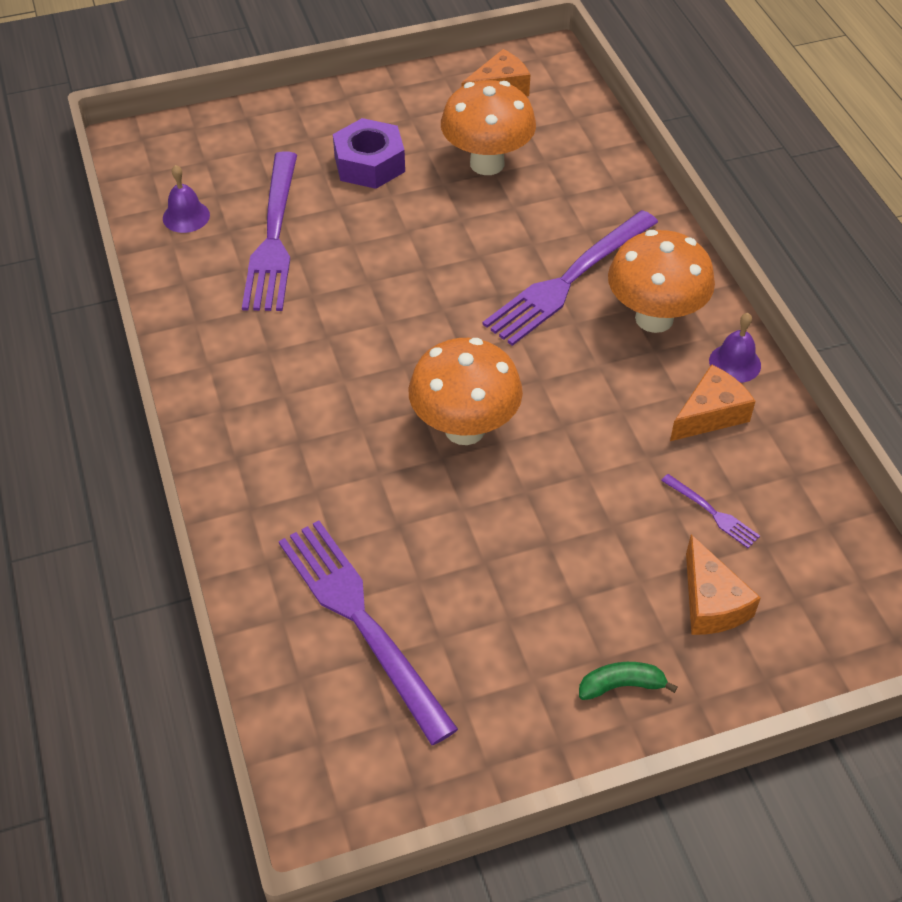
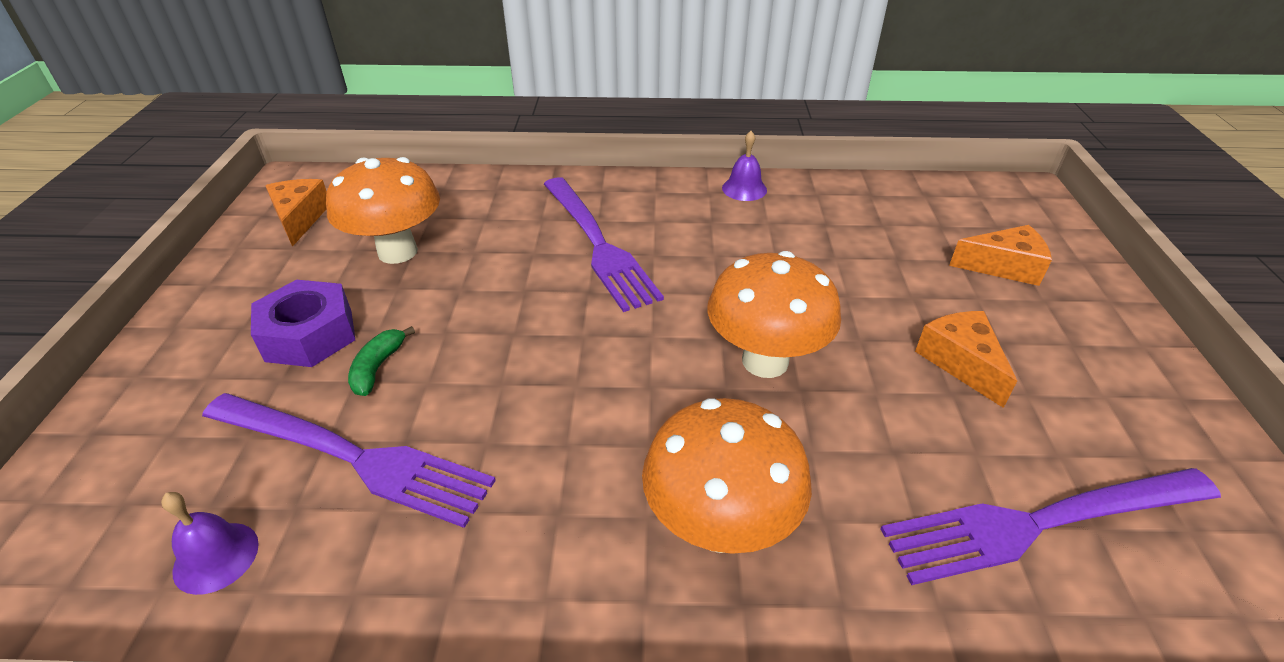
camera: 70 degrees left, 10 degrees down
green banana [579,662,678,700] -> green banana moved to [348,326,415,396]
orange mushroom [608,230,715,333] -> orange mushroom moved to [642,398,812,554]
purple fork [661,474,760,548] -> none
orange cheese [670,364,756,441] -> orange cheese moved to [915,311,1017,408]

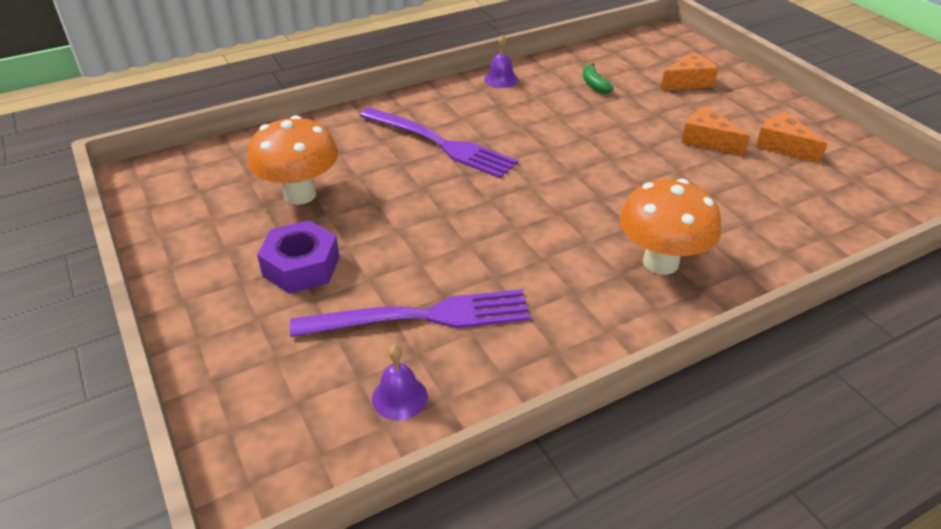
camera: 30 degrees left, 0 degrees up
orange cheese [265,179,327,247] -> orange cheese moved to [755,112,828,164]
green banana [348,326,415,396] -> green banana moved to [583,63,614,94]
orange mushroom [707,251,841,378] -> none
purple fork [881,468,1221,585] -> none

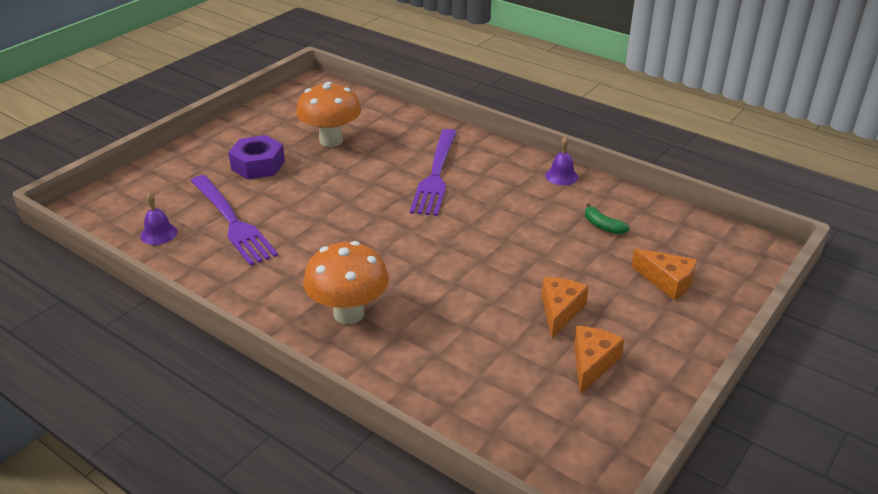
camera: 65 degrees right, 5 degrees down
green banana [583,63,614,94] -> green banana turned 90 degrees counterclockwise [585,203,630,234]

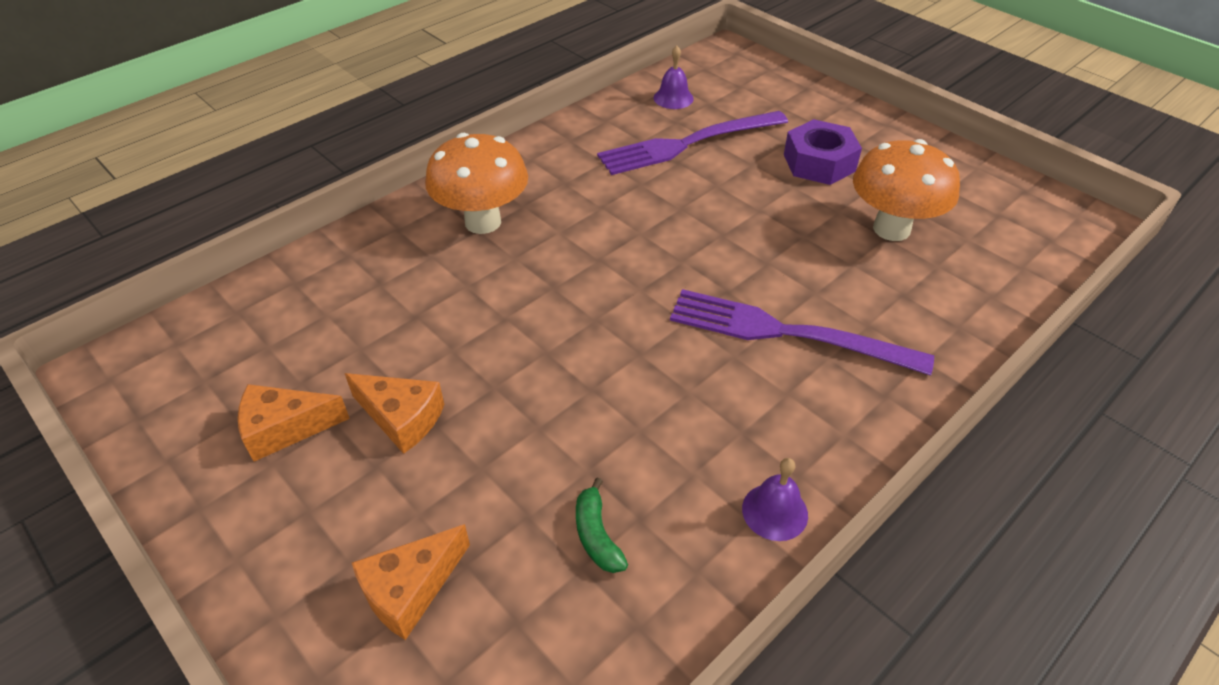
camera: 100 degrees right, 10 degrees up
orange cheese [574,326,625,394] -> orange cheese turned 135 degrees clockwise [238,384,350,461]
green banana [585,203,630,234] -> green banana turned 75 degrees counterclockwise [576,478,628,573]

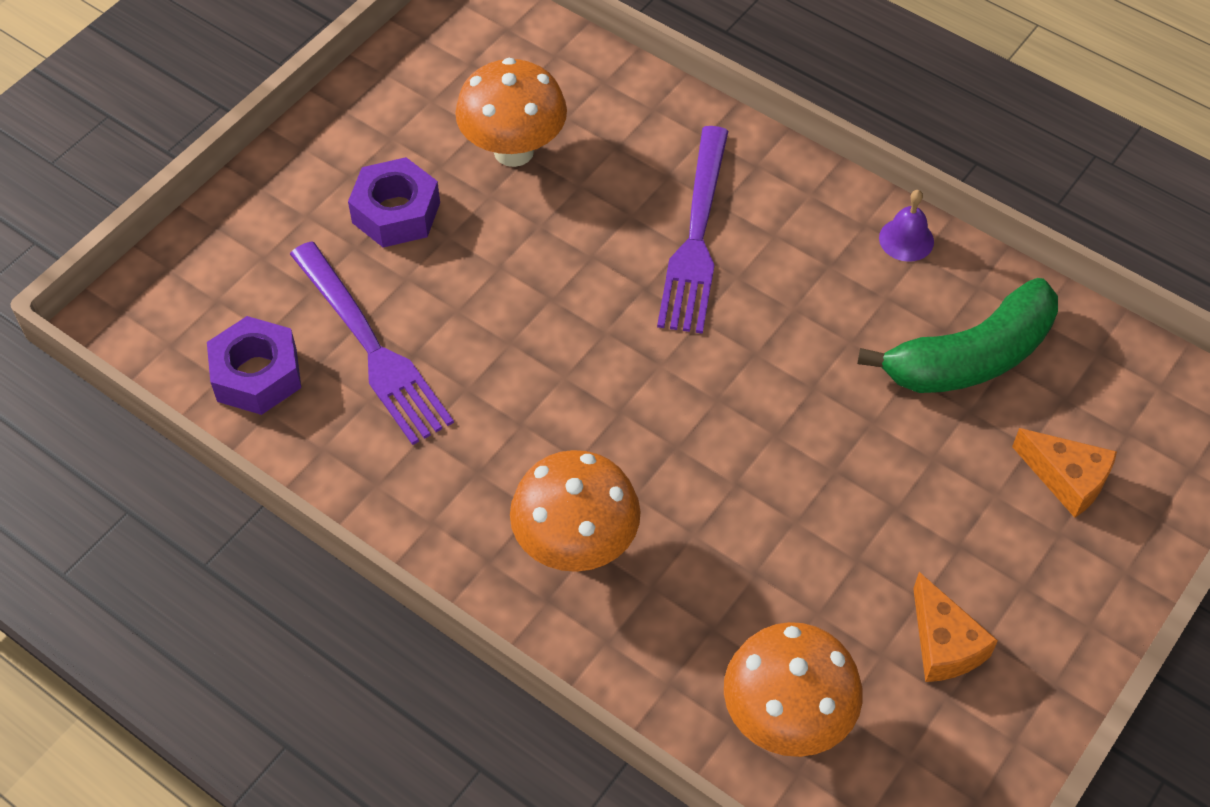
camera: 100 degrees left, 10 degrees up
orange cheese [345,373,444,454] -> none
green banana [576,478,628,573] -> green banana [857,278,1058,393], size x2.41
purple bell [654,46,694,109] -> purple nut [207,316,301,415]
none -> orange mushroom [724,622,863,757]

